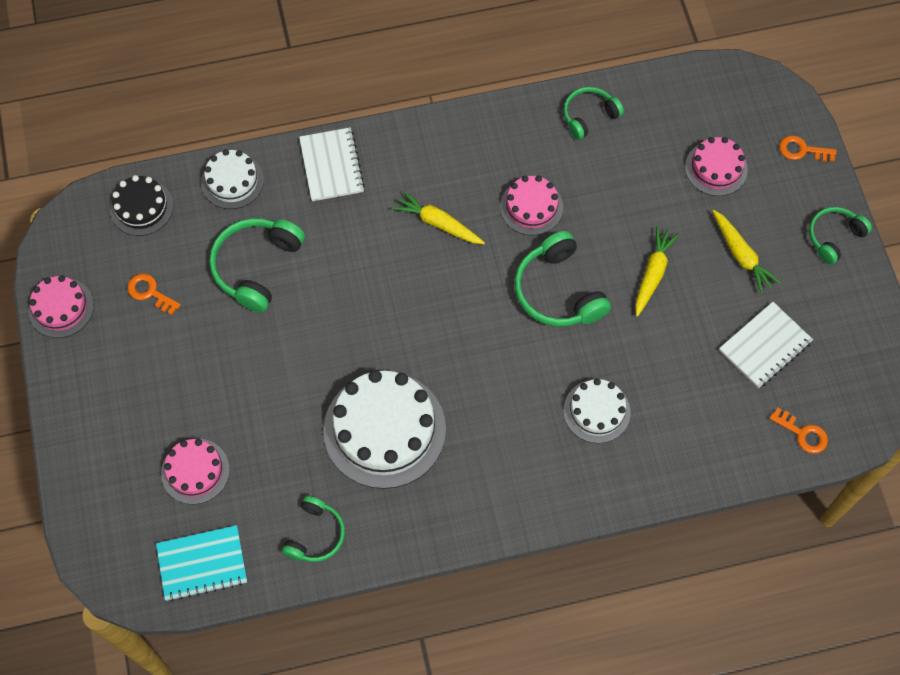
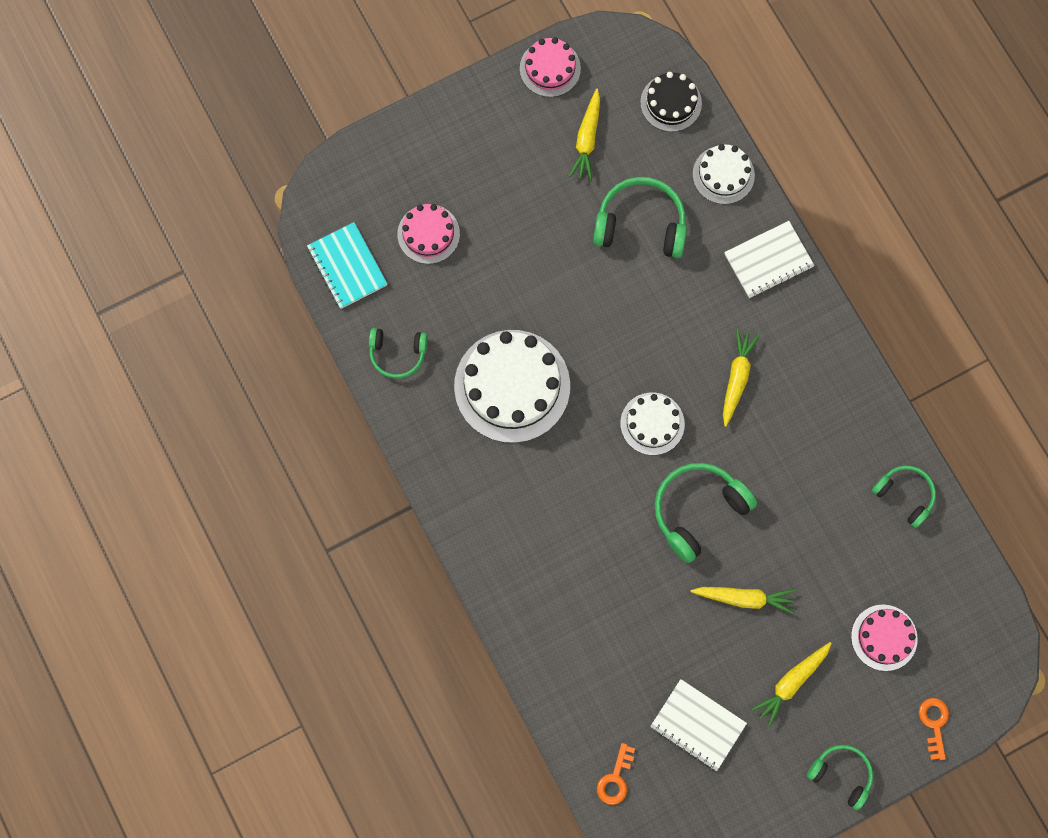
camera: 75 degrees right, 10 degrees up
orange key [127,273,181,315] -> yellow carrot [569,89,600,181]
pink cake [500,175,563,235] -> none
white cake [563,378,631,443] -> white cake moved to [620,392,685,455]

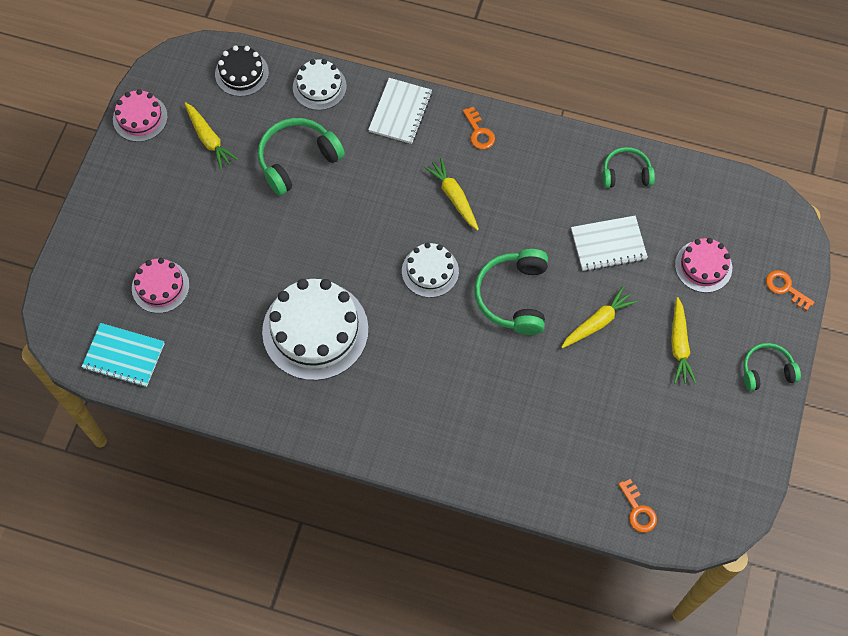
camera: 45 degrees left, 10 degrees down
green headphones [369,328,428,379] -> none
white notebook [650,679,747,771] -> white notebook moved to [571,216,648,271]
none -> orange key [463,107,495,149]

